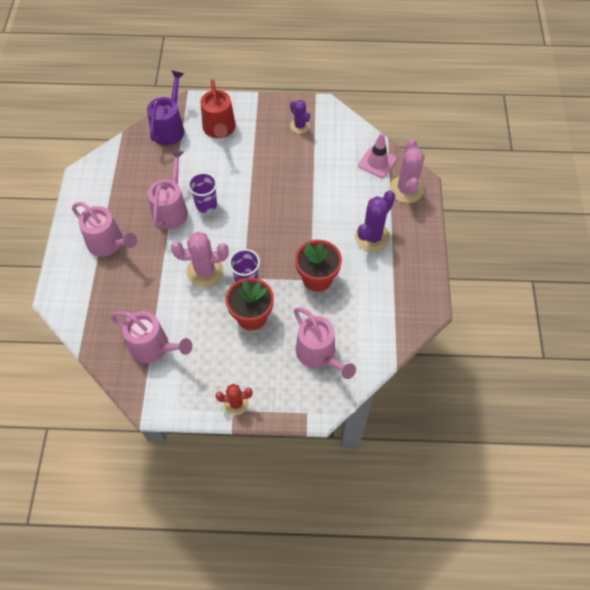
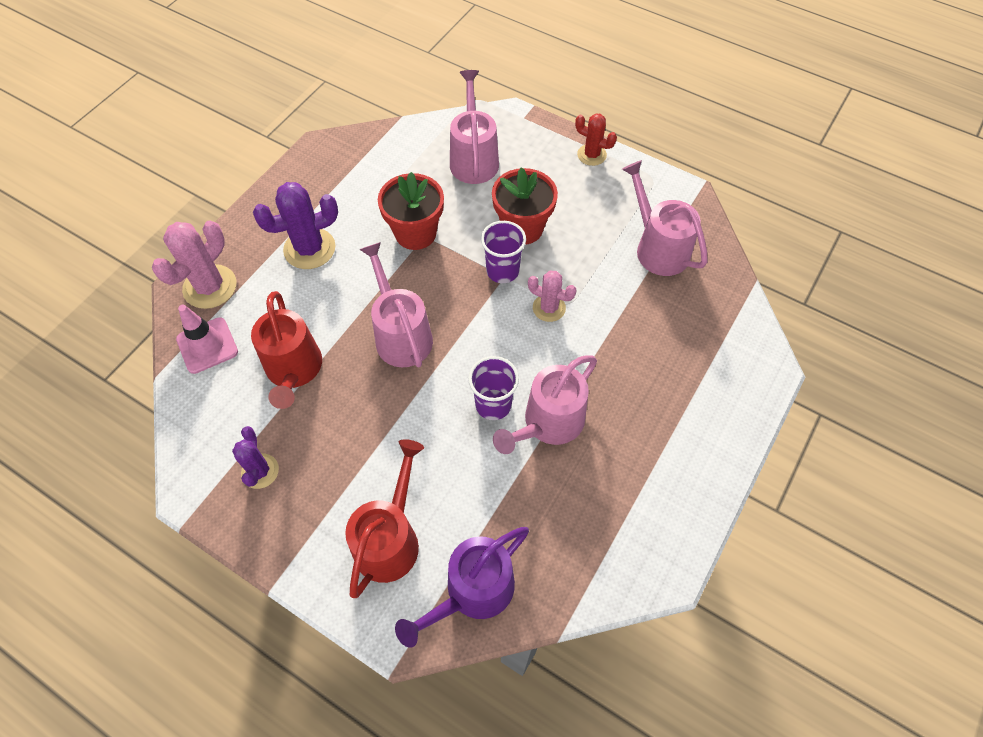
camera: 150 degrees left, 0 degrees up
pink watering can [72,202,137,256] -> pink watering can moved to [359,242,433,367]
pink cactus [171,232,229,287] -> pink cactus [528,271,577,322], size x0.61
none -> red watering can [251,291,322,409]

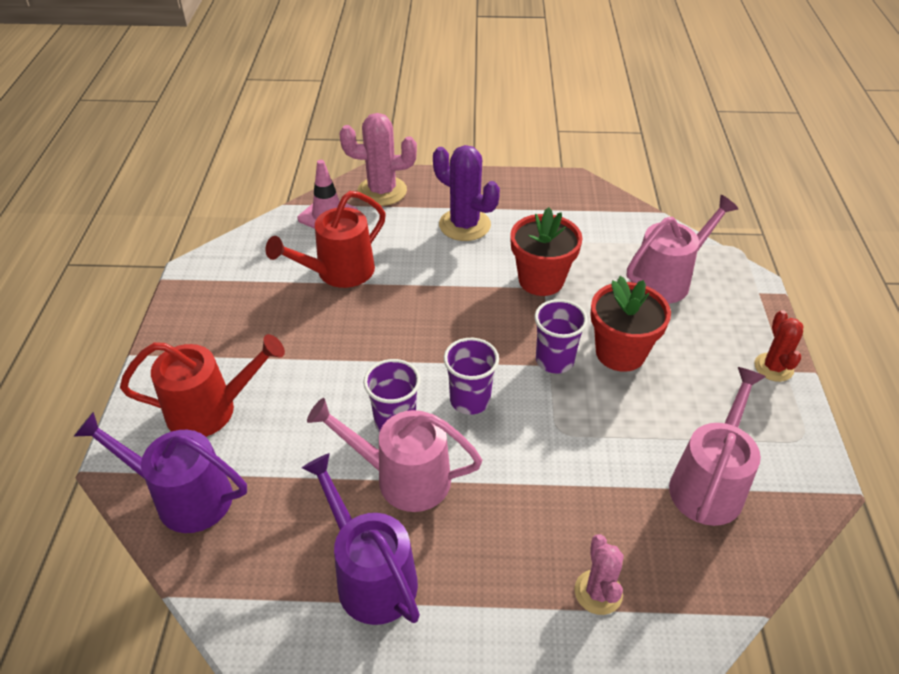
camera: 60 degrees right, 15 degrees down
purple cactus [232,426,279,489] -> none
pink watering can [359,242,433,367] -> none
pink cactus [528,271,577,322] -> pink cactus moved to [574,534,624,615]
none -> purple watering can [302,453,420,625]
none -> purple cup [444,338,499,415]

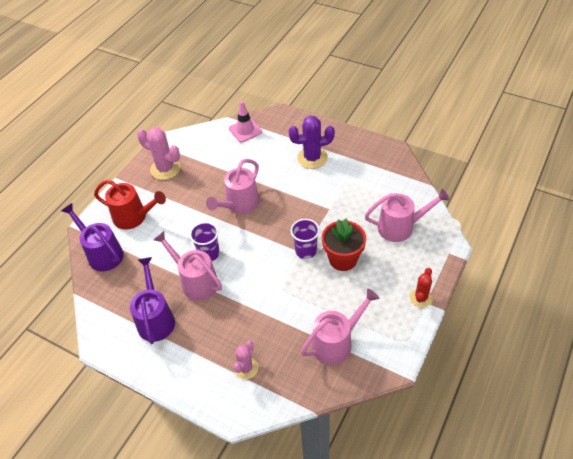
camera: 30 degrees right, 5 degrees up
red watering can [265,191,386,288] -> none
pink cactus [339,113,417,206] -> pink cactus moved to [137,127,181,180]
purple cactus [433,145,500,241] -> purple cactus turned 75 degrees counterclockwise [288,116,335,169]
purple cup [444,338,499,415] -> none
red flower pot [510,207,582,296] -> none
none -> pink watering can [206,159,259,214]

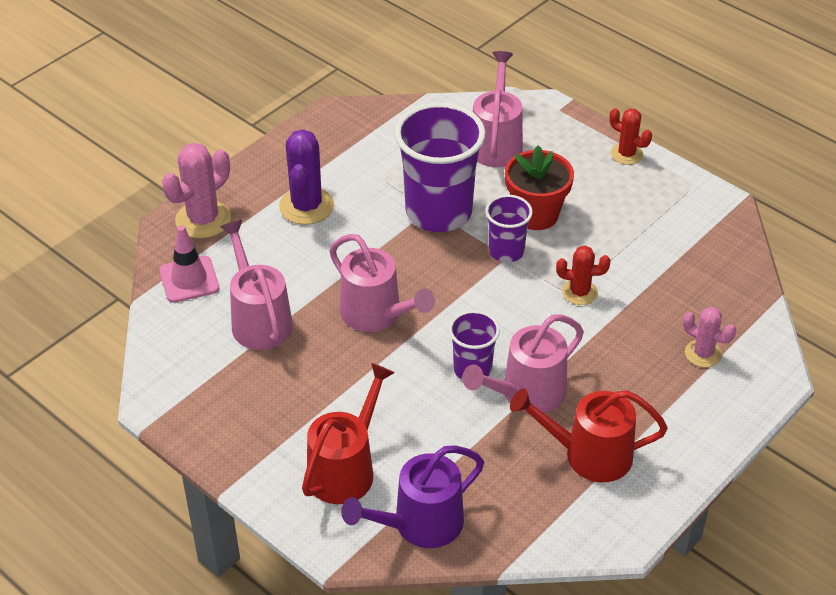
camera: 80 degrees left, 5 degrees down
purple watering can [130,257,175,344] -> red watering can [510,388,668,482]
pink cactus [137,127,181,180] -> pink cactus moved to [162,143,231,238]
pink watering can [301,288,380,365] -> pink watering can moved to [220,220,293,350]
none -> purple cup [395,103,485,232]
none -> red cactus [556,246,610,305]

